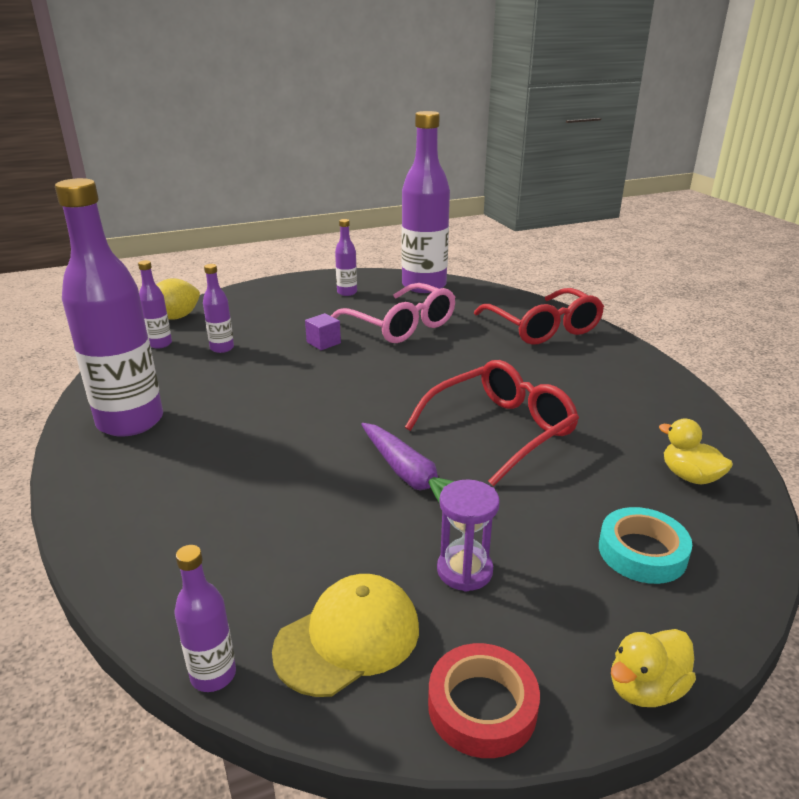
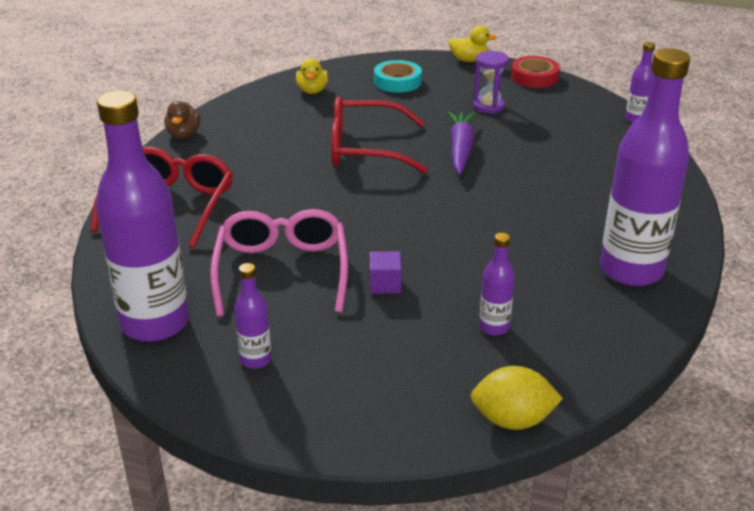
camera: 140 degrees left, 5 degrees up
purple bottle [138,260,172,349] -> none
yellow cap [272,574,419,697] -> none
none -> brown duck [164,101,200,139]

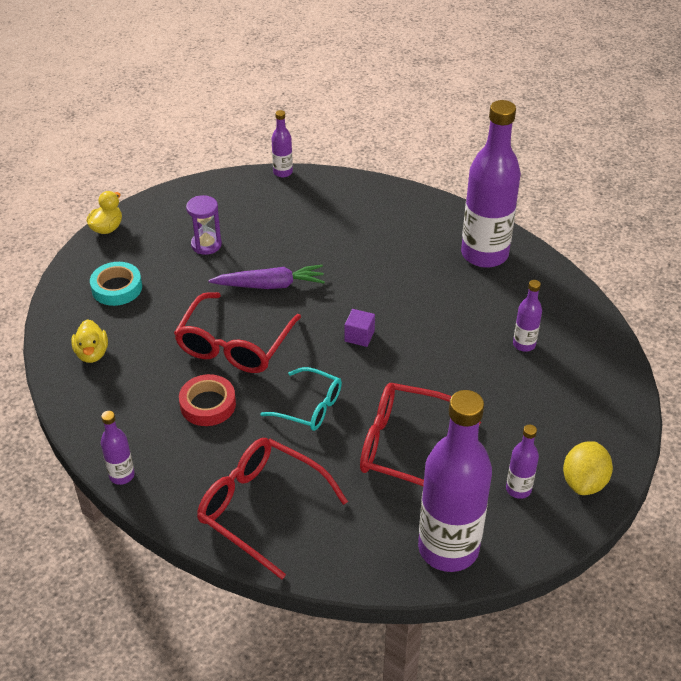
camera: 70 degrees left, 10 degrees up
brown duck [164,101,200,139] -> purple bottle [101,411,135,485]
pink glasses [210,209,348,317] -> red glasses [360,383,481,486]
yellow duck [296,58,328,94] -> yellow duck turned 60 degrees clockwise [71,319,108,363]
purple cube [370,251,402,294] -> purple cube moved to [344,309,375,347]
purple carrot [447,111,475,174] -> purple carrot turned 150 degrees clockwise [208,265,325,289]
yellow lemon [470,366,563,430] -> yellow lemon moved to [563,441,613,495]
red tape [511,56,560,88] -> red tape moved to [179,374,236,426]
none -> turquoise glasses [260,367,342,431]

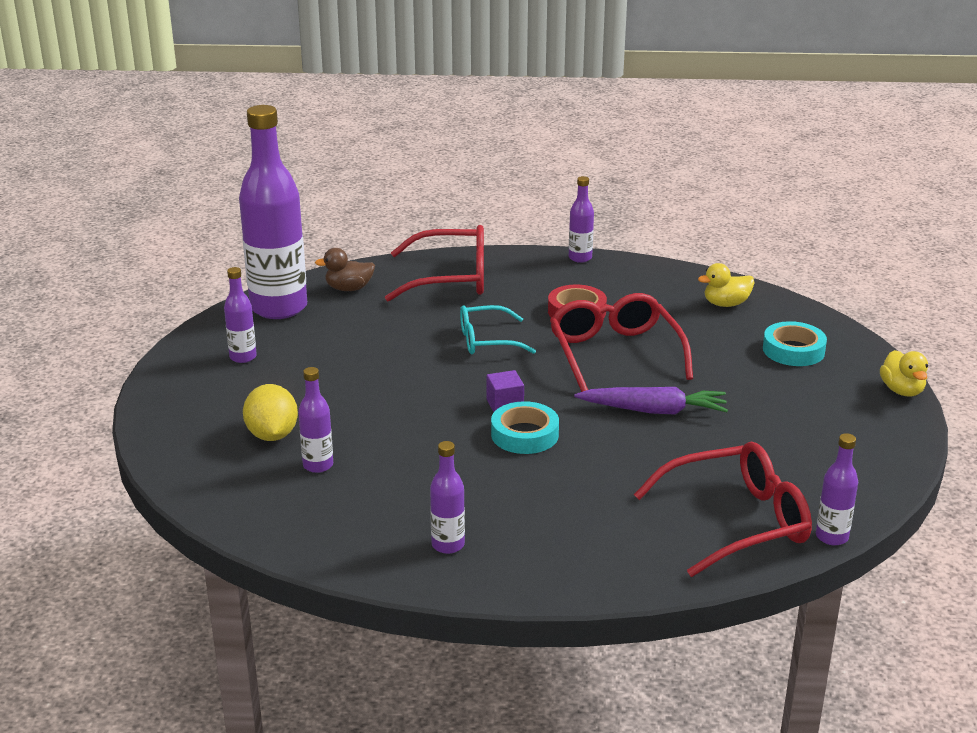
camera: 145 degrees right, 15 degrees down
yellow duck [71,319,108,363] -> yellow duck turned 60 degrees counterclockwise [698,263,755,307]
purple hourglass [186,195,222,255] -> none
purple carrot [208,265,325,289] -> purple carrot turned 135 degrees counterclockwise [574,387,728,415]
red glasses [360,383,481,486] -> red glasses moved to [634,442,812,577]
purple bottle [461,100,521,268] -> purple bottle [430,441,465,554], size x0.44
yellow lemon [563,441,613,495] -> yellow lemon moved to [243,384,298,441]
none -> brown duck [315,248,375,291]
none -> turquoise tape [491,401,559,454]

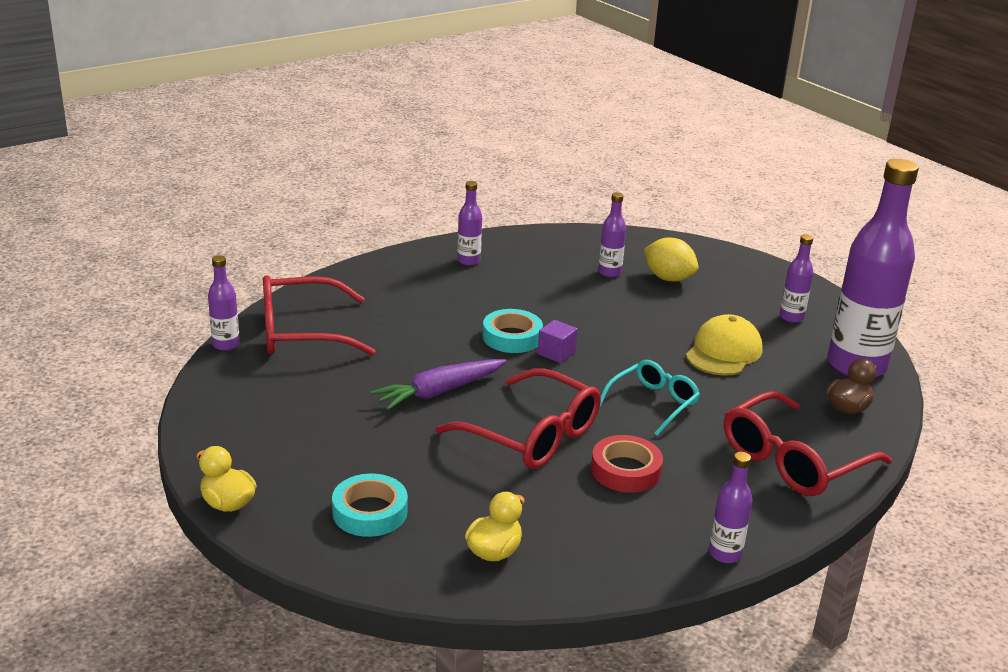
camera: 140 degrees right, 0 degrees up
red glasses [634,442,812,577] -> red glasses turned 45 degrees clockwise [263,275,375,355]
none -> yellow cap [686,314,762,376]

